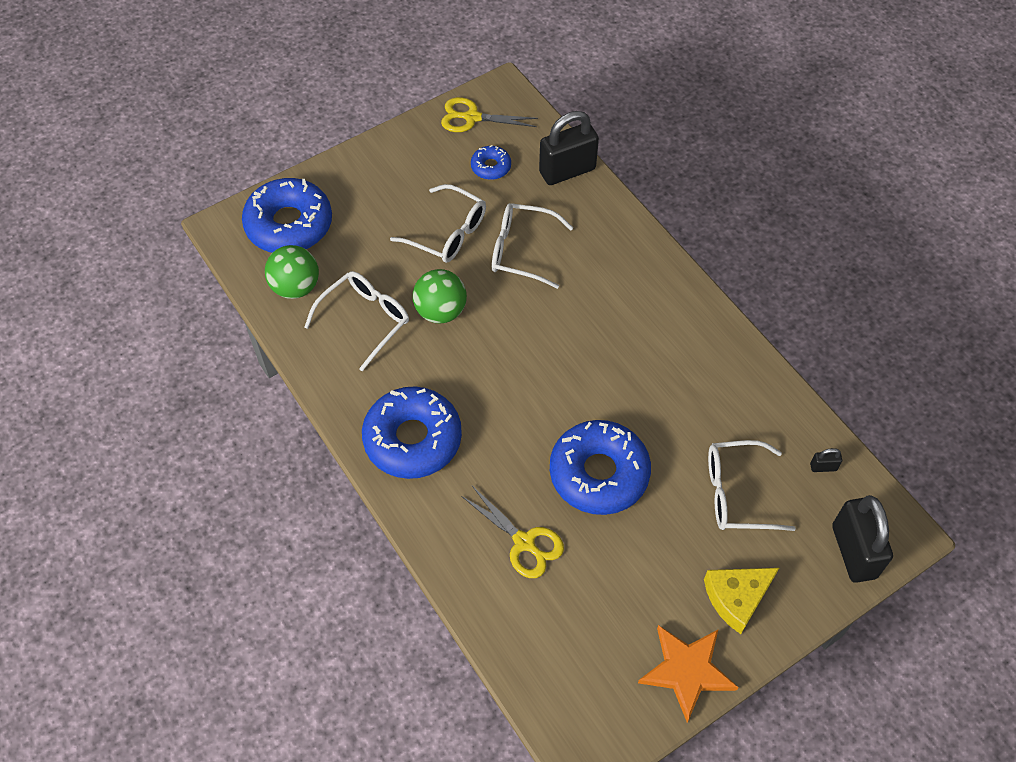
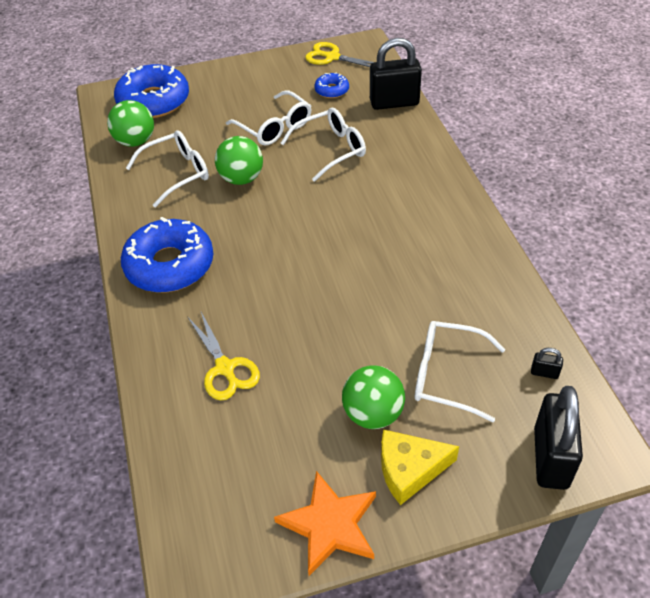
camera: 20 degrees right, 10 degrees down
white glasses [492,203,573,289] -> white glasses turned 120 degrees clockwise [281,107,366,182]
blue donut [550,420,651,515] -> none
none -> green ball [342,365,405,429]

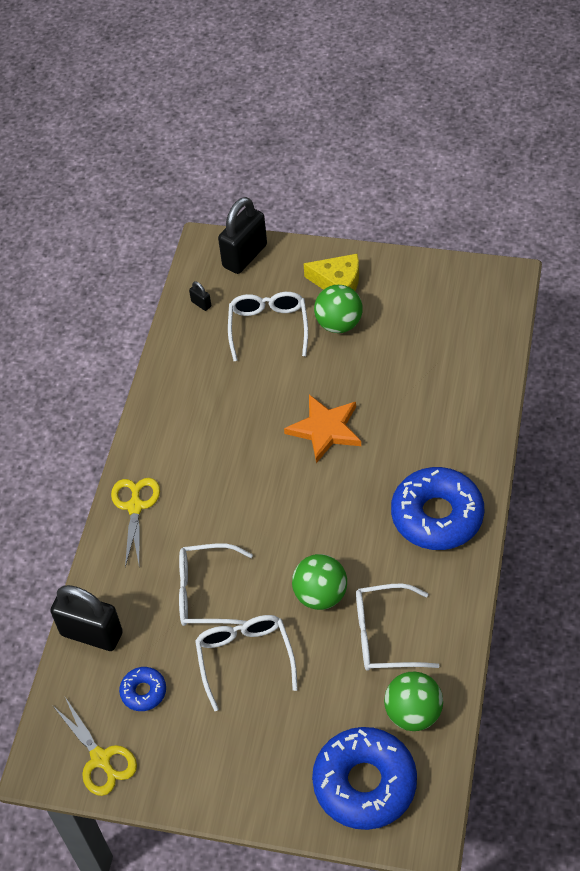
camera: 150 degrees left, 5 degrees up
yellow scissors [188,312,260,401] -> yellow scissors moved to [111,478,160,567]
orange star [274,471,376,576] -> orange star moved to [284,395,361,463]
white glasses [415,321,505,422] -> white glasses turned 135 degrees counterclockwise [228,292,308,361]

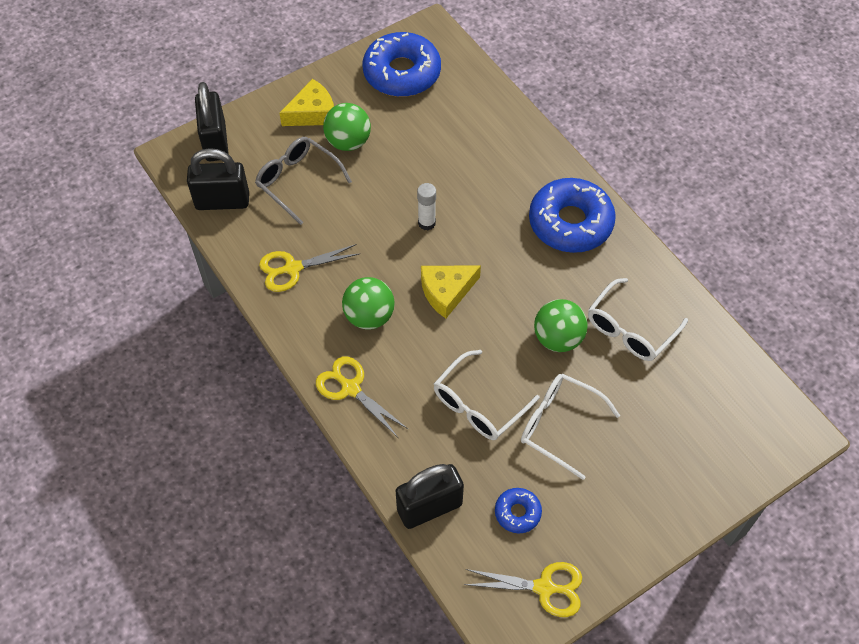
camera: 50 degrees left, 5 degrees up
black padlock [189,281,211,311] -> black padlock [187,148,249,210], size x2.44
white glasses [228,292,308,361] -> grey glasses [255,137,352,225]
orange star [284,395,361,463] -> white glue stick [417,183,436,230]
blue donut [312,727,417,830] -> blue donut moved to [363,32,441,97]
green ball [384,672,443,731] -> green ball moved to [342,277,395,330]
none -> yellow scissors [259,244,359,292]
none -> yellow cheese [421,266,481,318]

